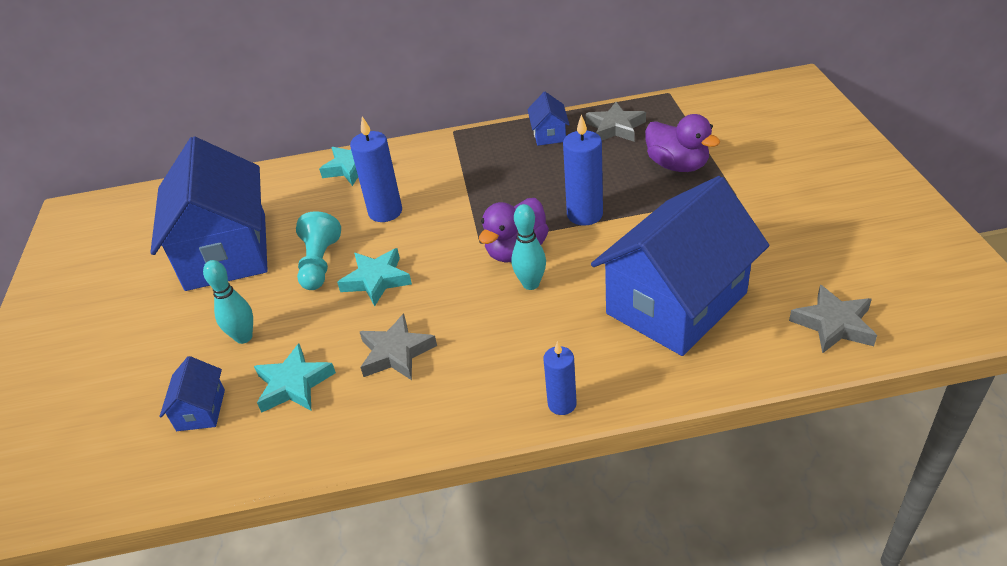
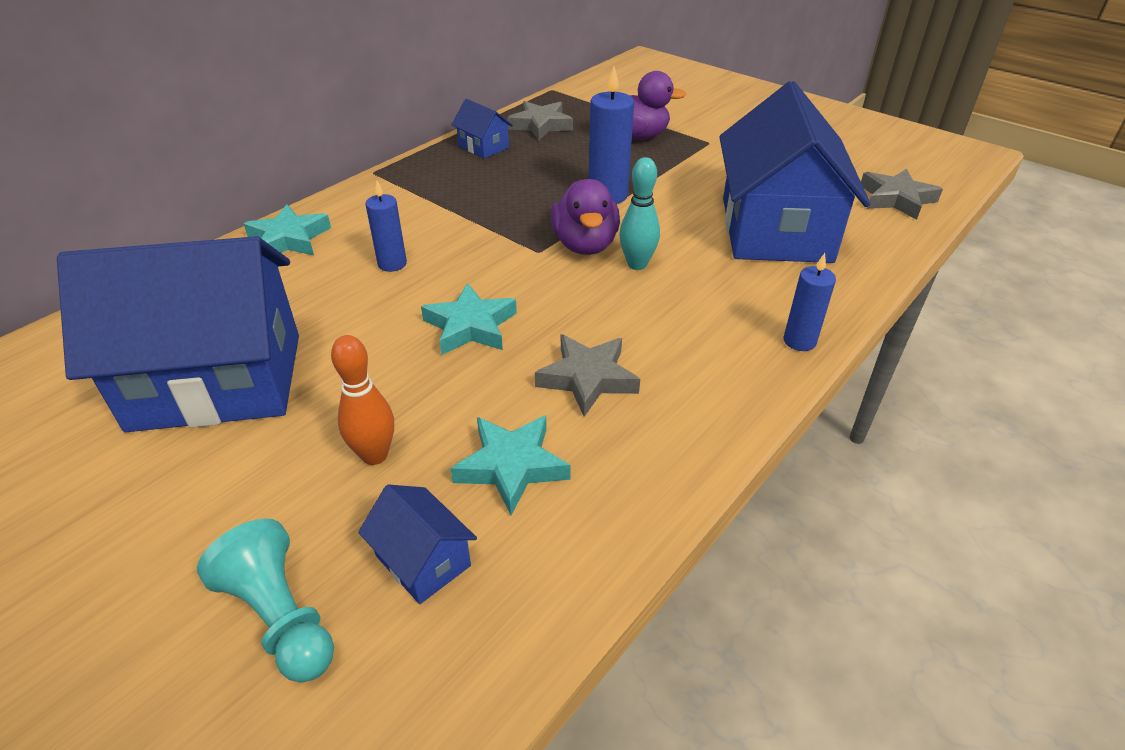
camera: 45 degrees left, 0 degrees up
blue house [150,136,268,291] -> blue house turned 45 degrees counterclockwise [57,236,299,432]
turquoise bowling pin [203,260,253,344] -> orange bowling pin [331,335,394,465]
turquoise pawn [296,211,341,290] -> turquoise pawn moved to [197,519,334,682]
blue candle [350,116,402,222] -> blue candle [365,181,407,272], size x0.63

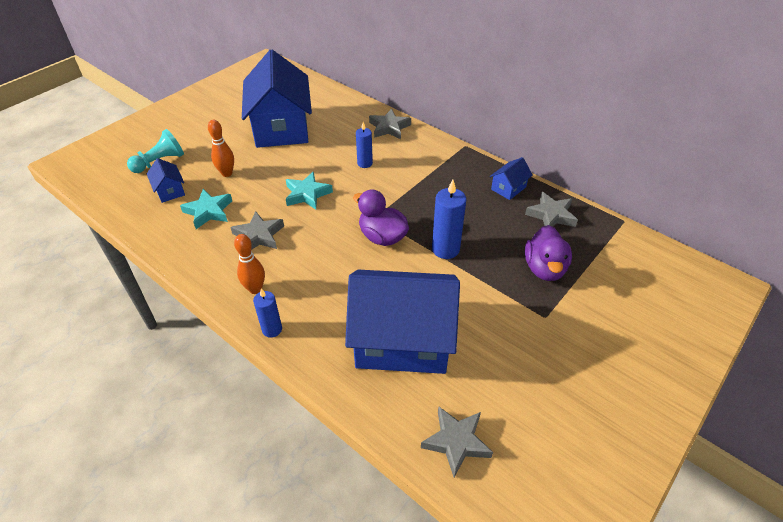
camera: 90 degrees right, 5 degrees up
turquoise star [244,204,331,255] -> grey star [369,109,411,139]
blue house [358,484,477,604] -> blue house turned 75 degrees counterclockwise [147,158,185,203]
purple duck [551,179,620,255] -> purple duck turned 45 degrees clockwise [353,189,409,246]
turquoise bowling pin [620,157,660,270] -> none
none -> orange bowling pin [234,234,265,294]

